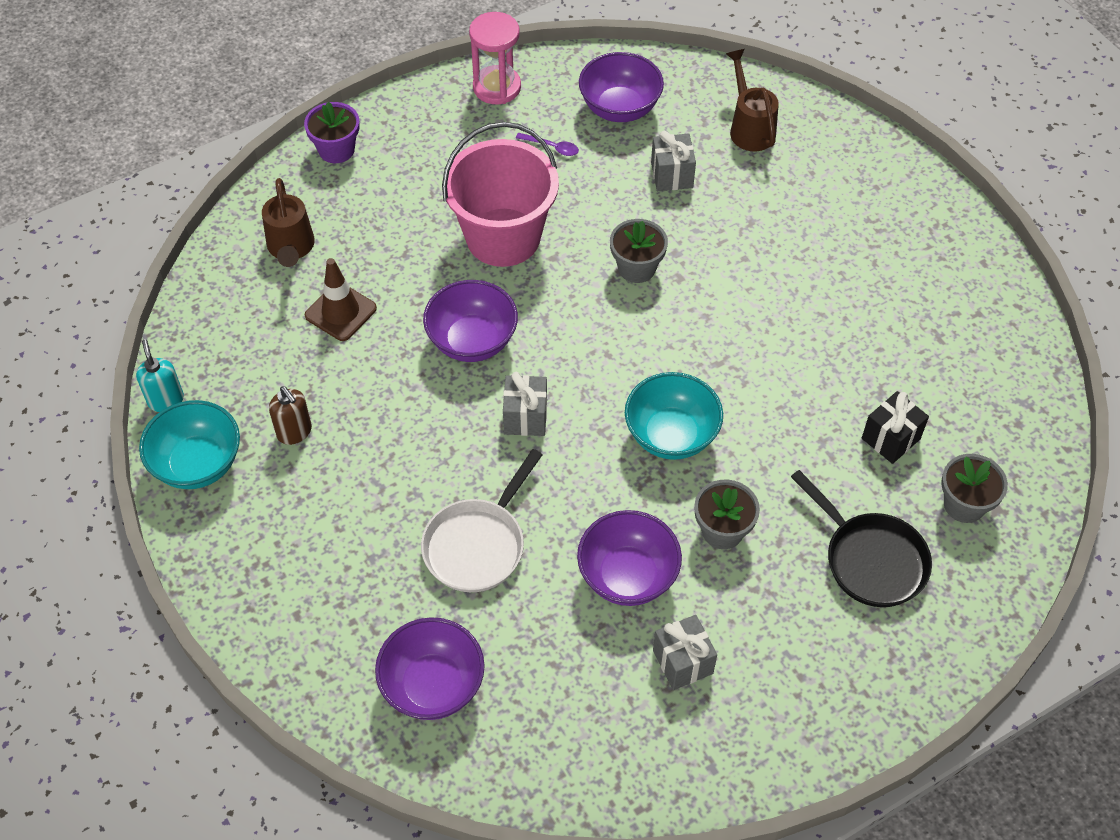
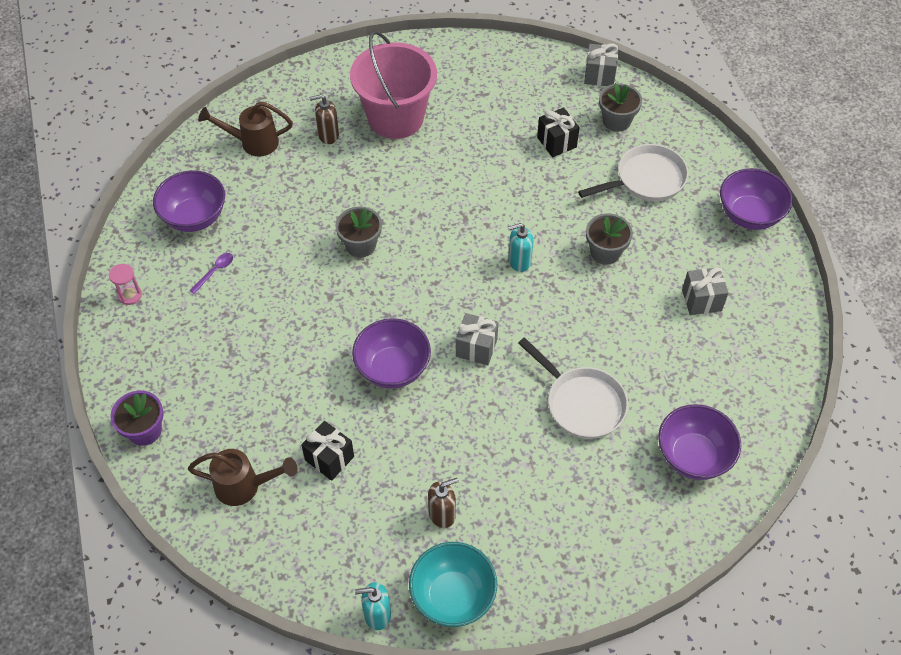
camera: 75 degrees left, 0 degrees up
brown traffic cone [305,258,377,341] -> black gift [301,421,354,481]
pink bucket [442,122,559,267] -> pink bucket moved to [350,30,437,139]
pink hourglass [469,12,521,104] -> pink hourglass [109,264,142,305], size x0.55
purple bowl [577,510,682,606] -> purple bowl moved to [720,168,792,230]
turquoise bowl [625,372,723,460] -> turquoise soap dispenser [508,223,533,272]
grey gift [651,131,696,191] -> grey gift moved to [584,43,619,86]
black pan [791,470,932,607] -> white pan [578,144,689,201]
none -> brown soap dispenser [309,94,339,144]

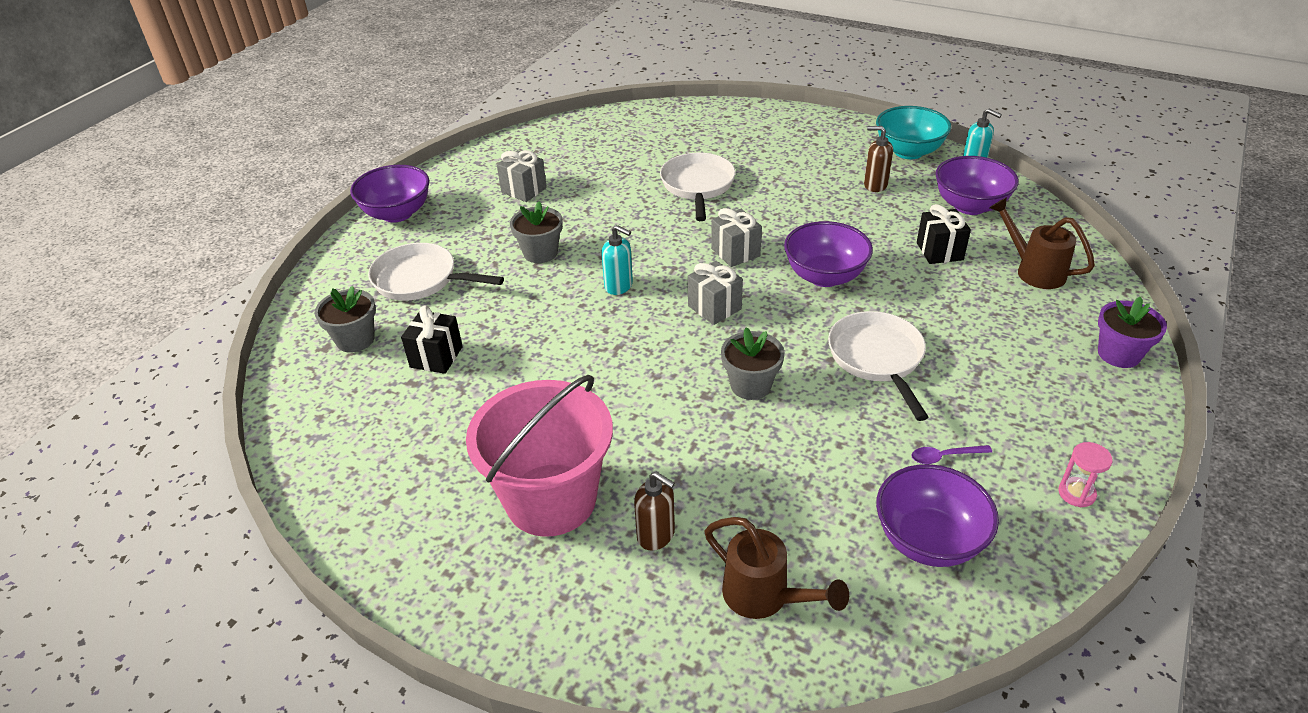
camera: 135 degrees left, 15 degrees down
grey gift [584,43,619,86] -> grey gift moved to [688,261,743,325]
purple bowl [658,404,741,480] -> purple bowl moved to [935,156,1019,215]
none -> white pan [828,311,929,421]

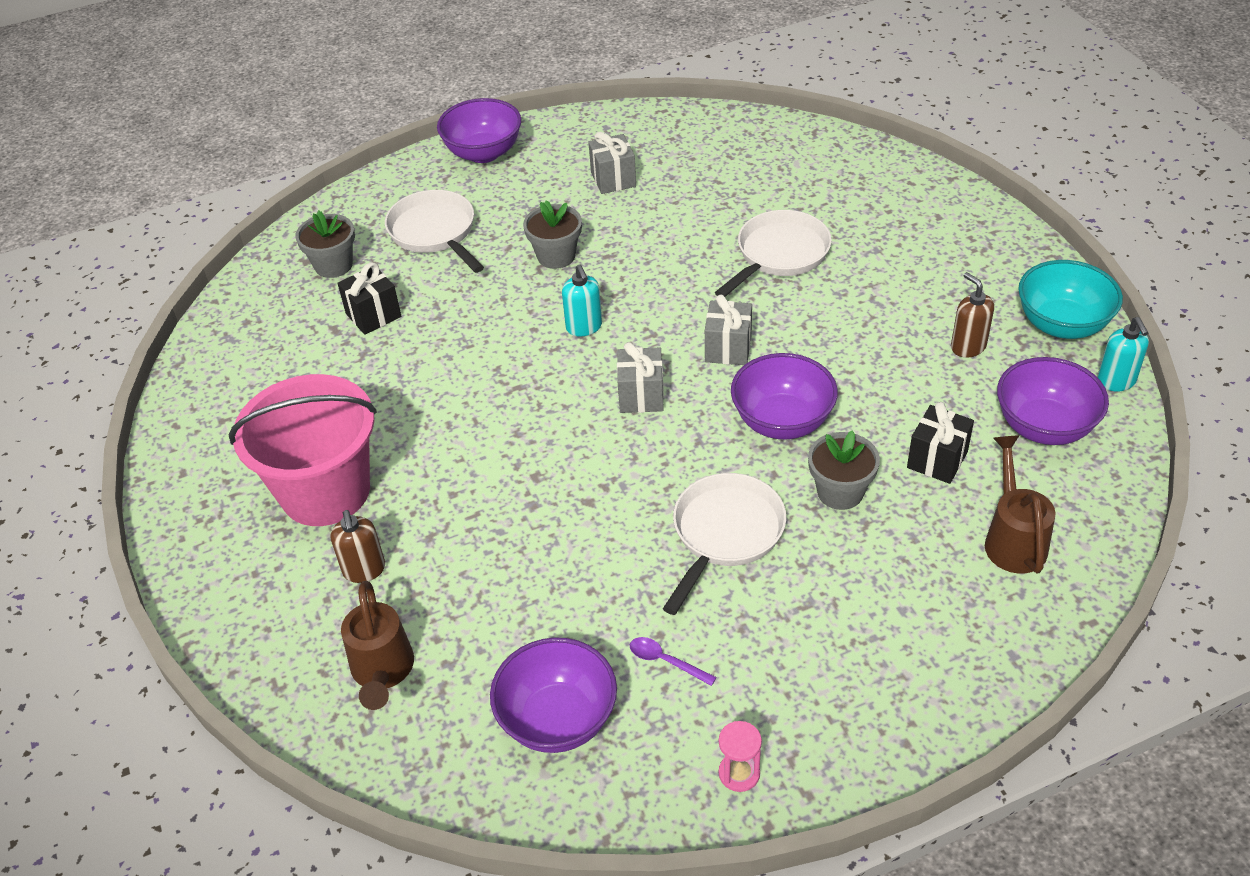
camera: 40 degrees right, 5 degrees up
grey flower pot [721,328,784,400] -> grey flower pot moved to [808,430,880,510]
purple flower pot [1098,297,1167,368] -> none

